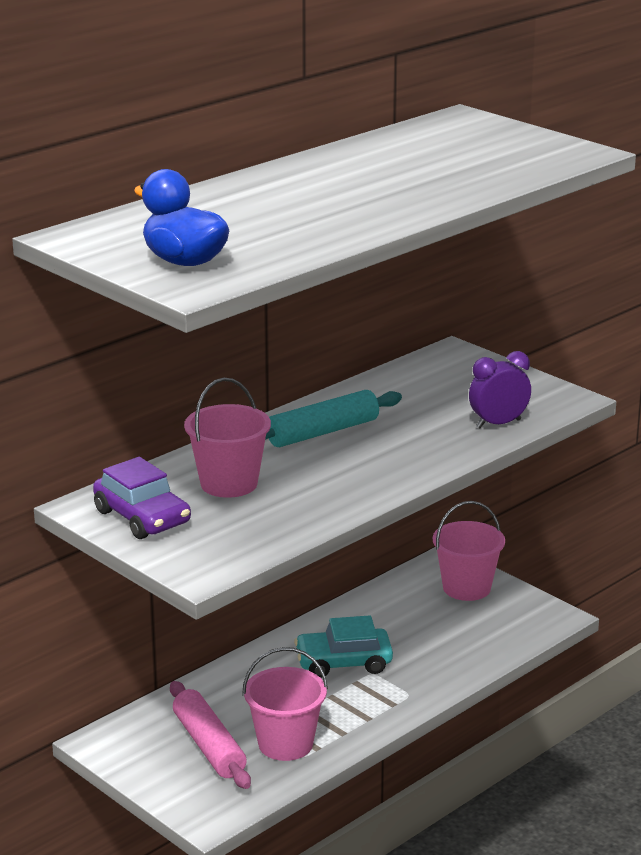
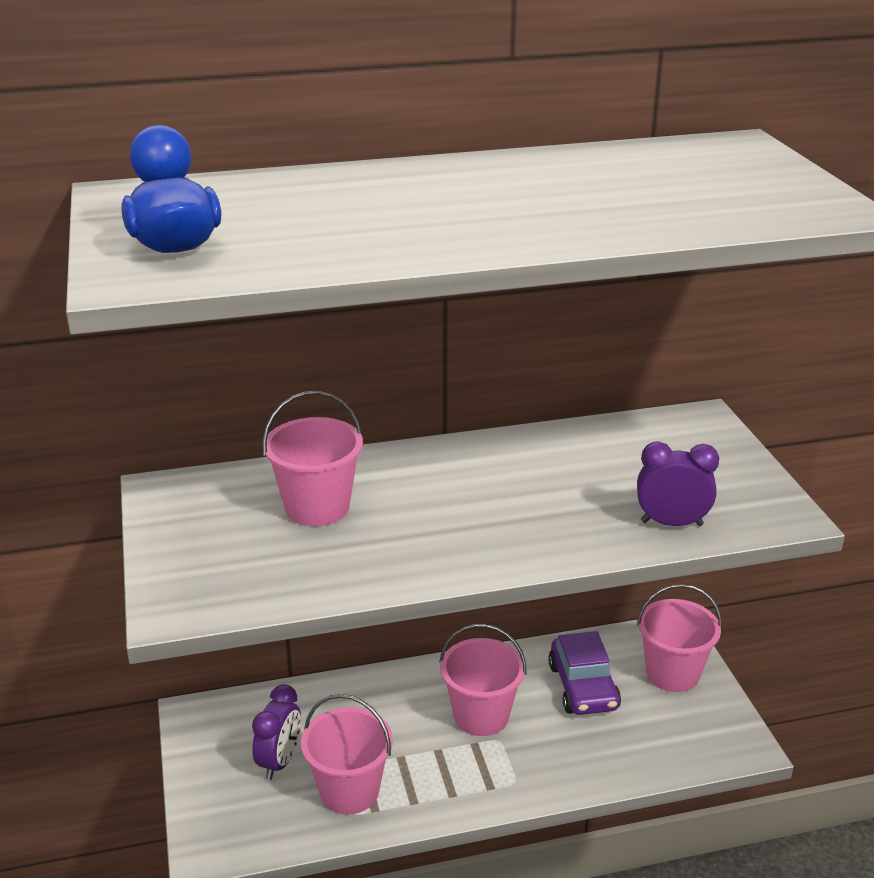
camera: 30 degrees right, 5 degrees up
purple car [93,457,191,539] -> purple car moved to [548,631,621,715]
pink rolling pin [170,681,251,789] -> purple clock [252,684,301,780]
turquoise rolling pin [265,390,402,447] -> none
turquoise car [294,615,393,678] -> pink bucket [439,624,527,736]

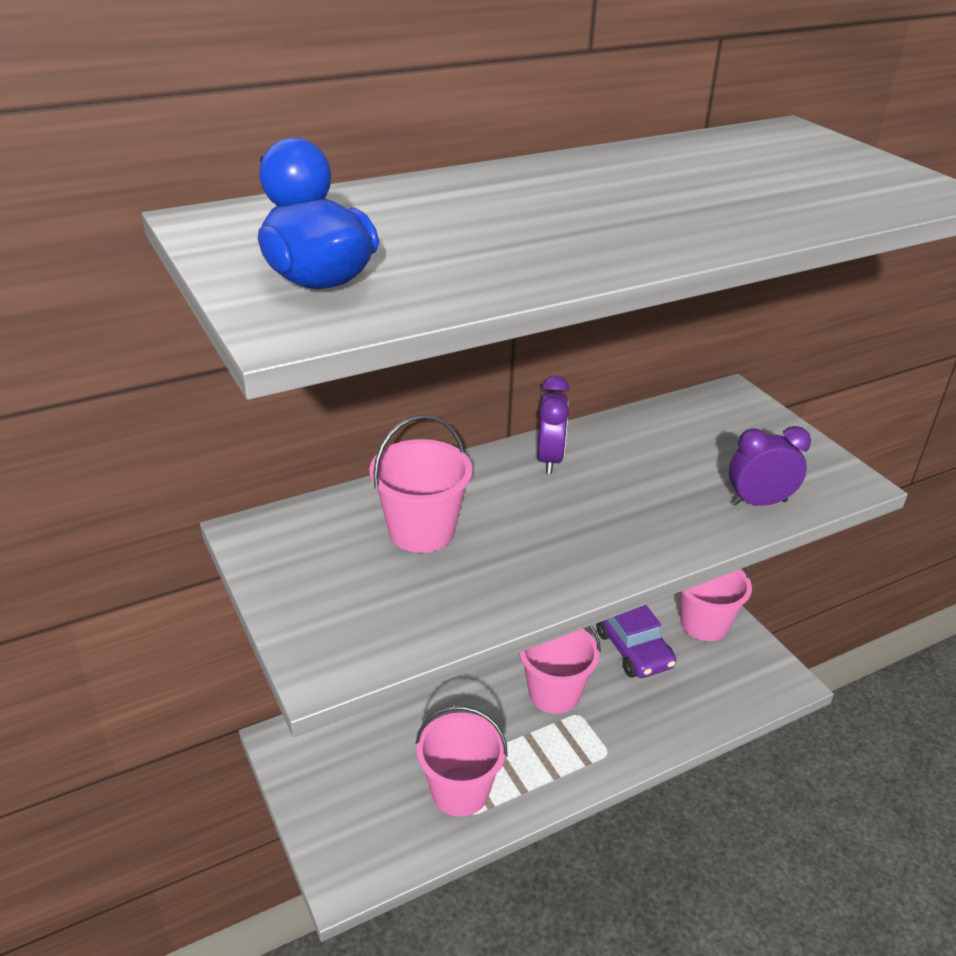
camera: 15 degrees left, 5 degrees up
purple clock [252,684,301,780] -> purple clock moved to [537,376,569,474]

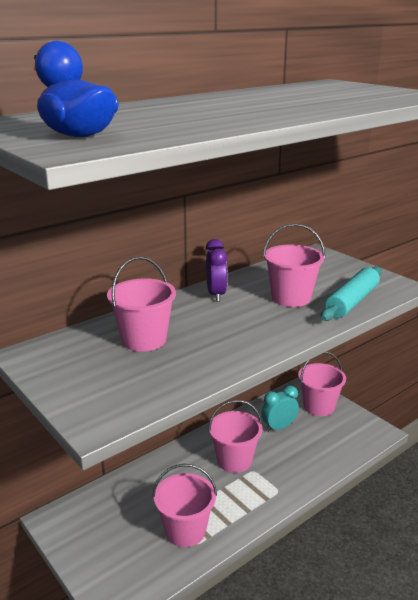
camera: 10 degrees left, 10 degrees down
purple car [596,605,676,678] -> turquoise clock [261,386,299,432]
purple clock [729,426,811,506] -> turquoise rolling pin [321,266,381,321]
none -> pink bucket [263,224,325,307]

